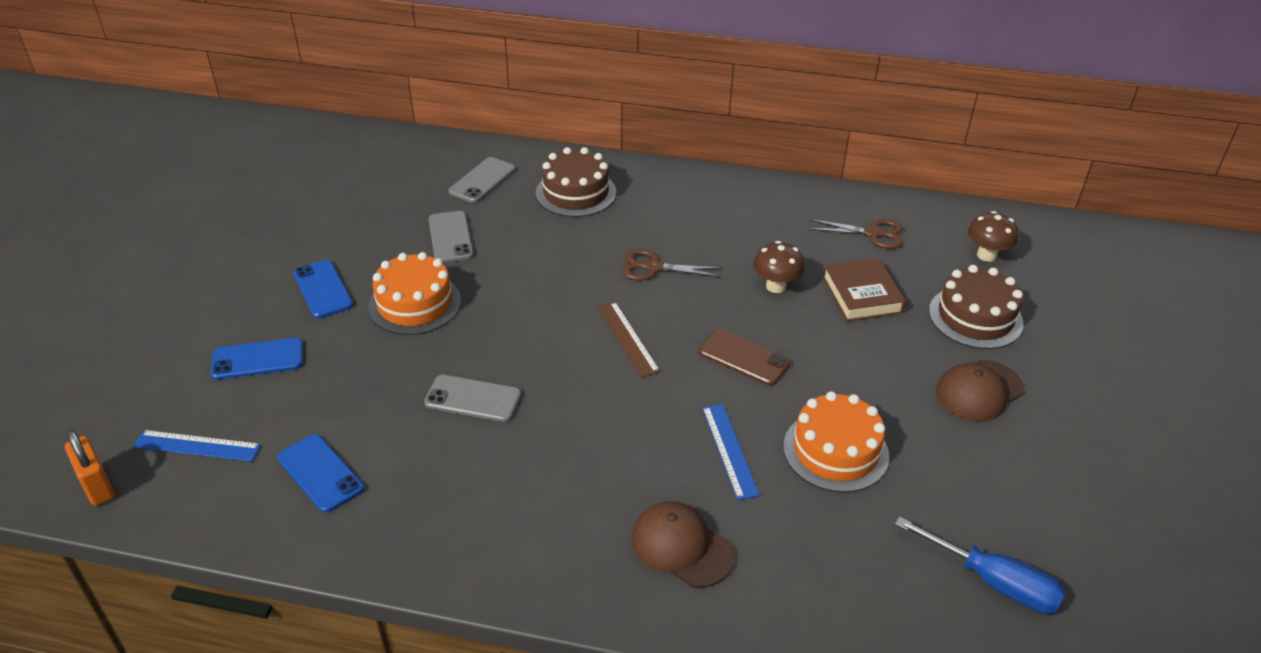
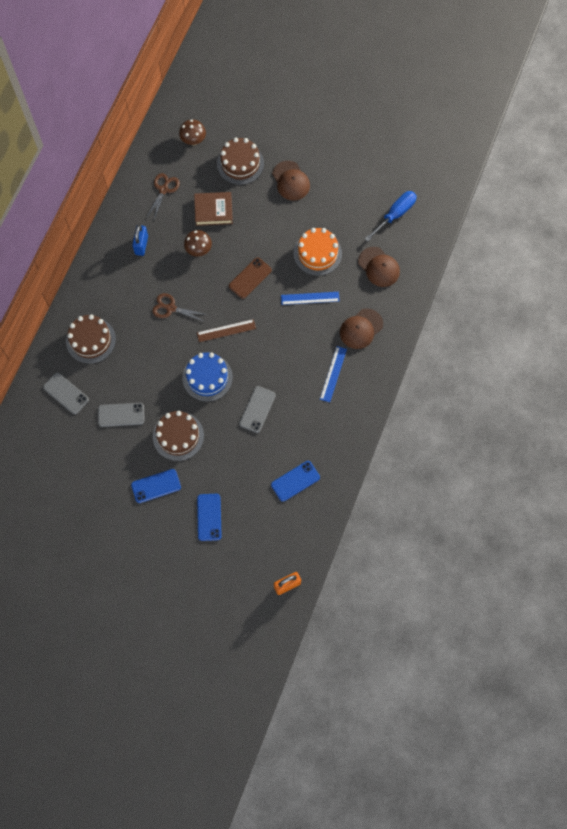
camera: 80 degrees left, 30 degrees up
blue ruler [133,430,261,462] -> blue ruler moved to [320,346,347,402]
orange cake [368,252,461,335] -> brown cake [153,411,204,461]
brown scissors [622,249,721,280] -> brown scissors turned 90 degrees clockwise [152,293,208,322]
none -> blue padlock [132,225,148,256]
none -> blue cake [182,352,233,402]
none -> brown cap [358,247,400,287]

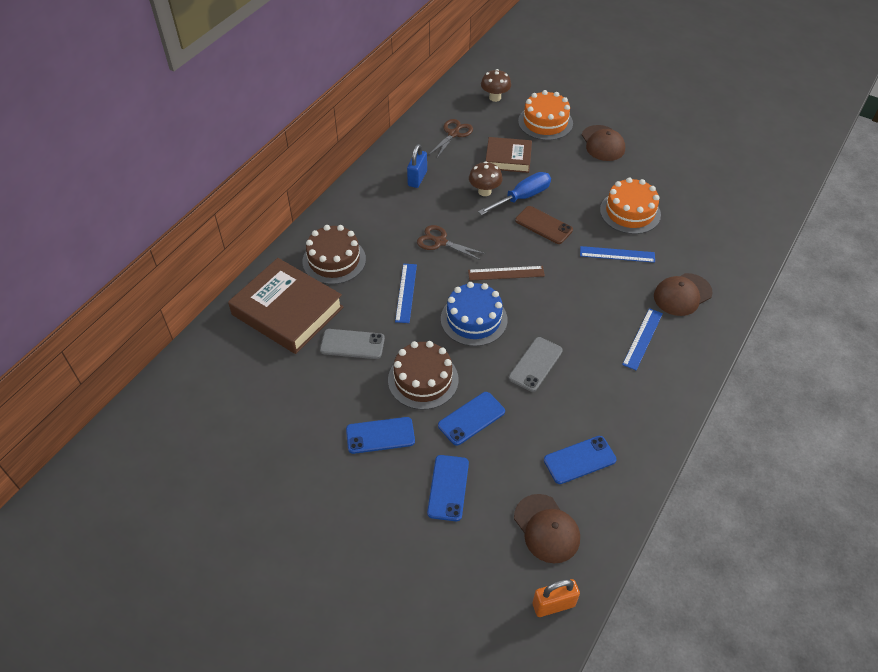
camera: 10 degrees right, 20 degrees down
grey phone [43,373,89,414] -> brown book [228,258,343,354]
brown cake [217,138,264,185] -> orange cake [518,90,573,140]
brown phone [229,257,272,299] -> brown phone turned 75 degrees clockwise [515,206,573,244]
brown cap [358,247,400,287] -> brown cap moved to [514,494,580,563]
blue screwdriver [365,191,417,242] -> blue screwdriver moved to [478,172,551,215]
none -> blue ruler [395,264,417,323]
none -> blue phone [438,392,505,446]

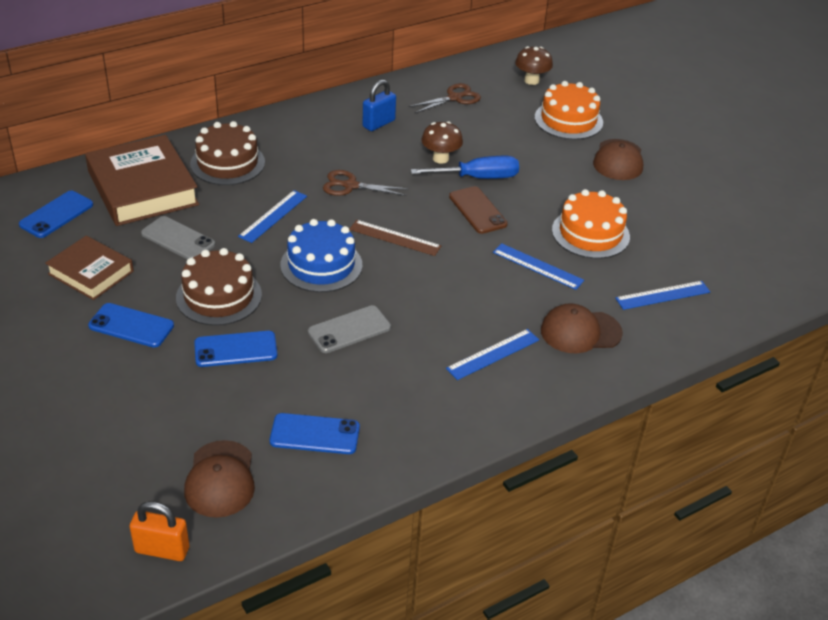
camera: 25 degrees right, 10 degrees down
brown scissors [417,225,486,260] -> brown scissors turned 45 degrees counterclockwise [323,170,409,196]
blue phone [427,455,469,521] -> blue phone moved to [19,191,93,238]
brown book [486,137,532,173] -> brown book moved to [45,236,134,300]
none -> blue ruler [615,281,710,310]

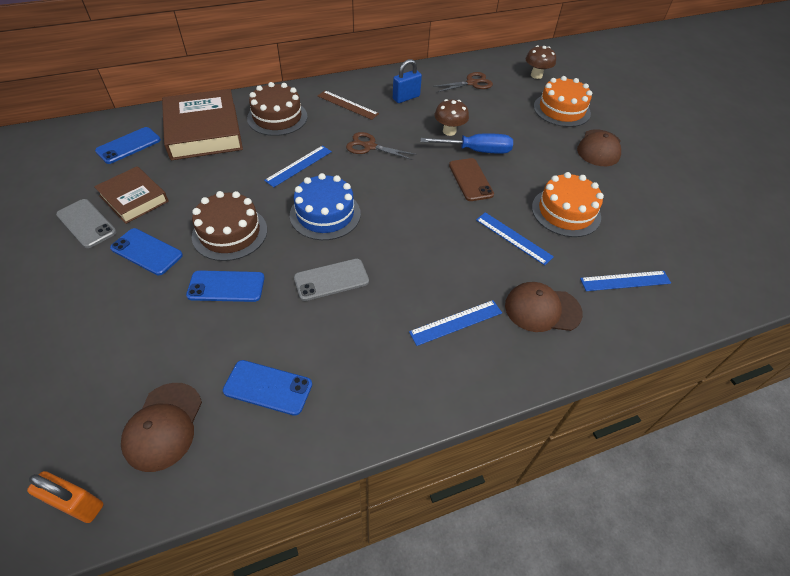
camera: 10 degrees right, 10 degrees up
grey phone [141,216,215,260] -> grey phone moved to [56,199,117,248]
brown ruler [349,220,441,256] -> brown ruler moved to [318,91,379,120]

